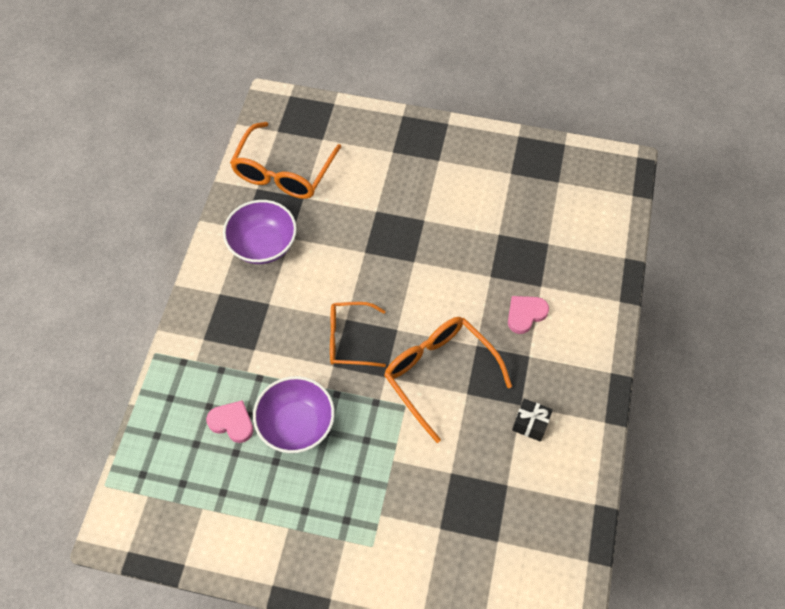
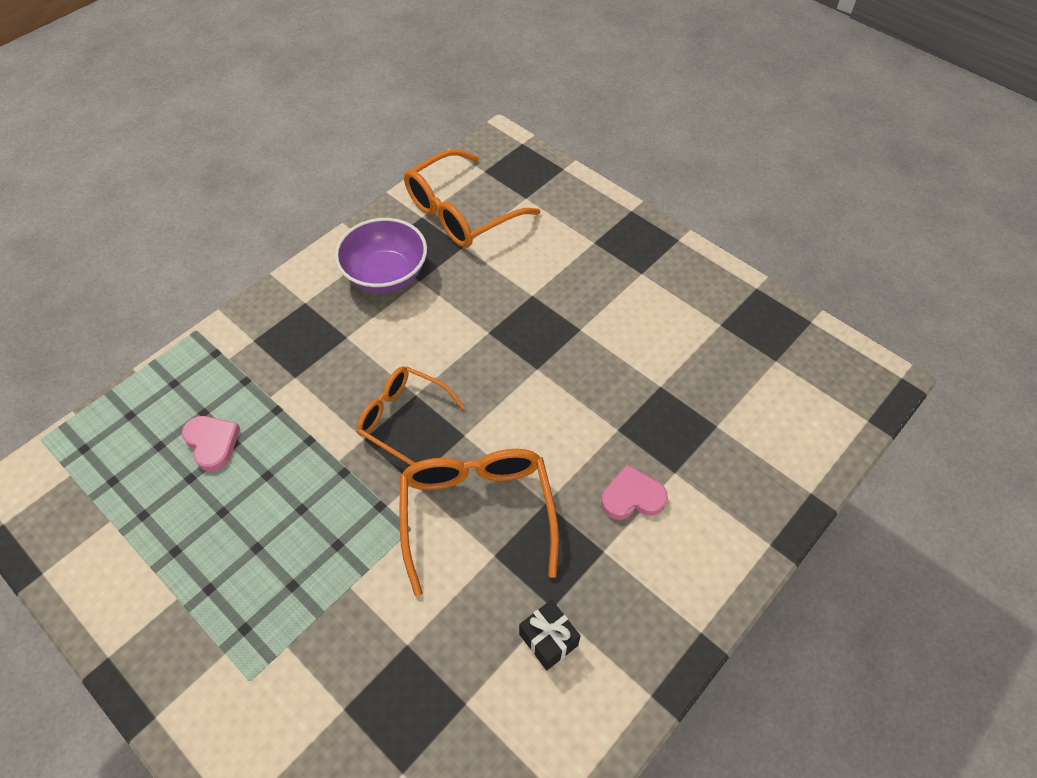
camera: 30 degrees right, 5 degrees down
purple bowl [253,376,335,453] -> none

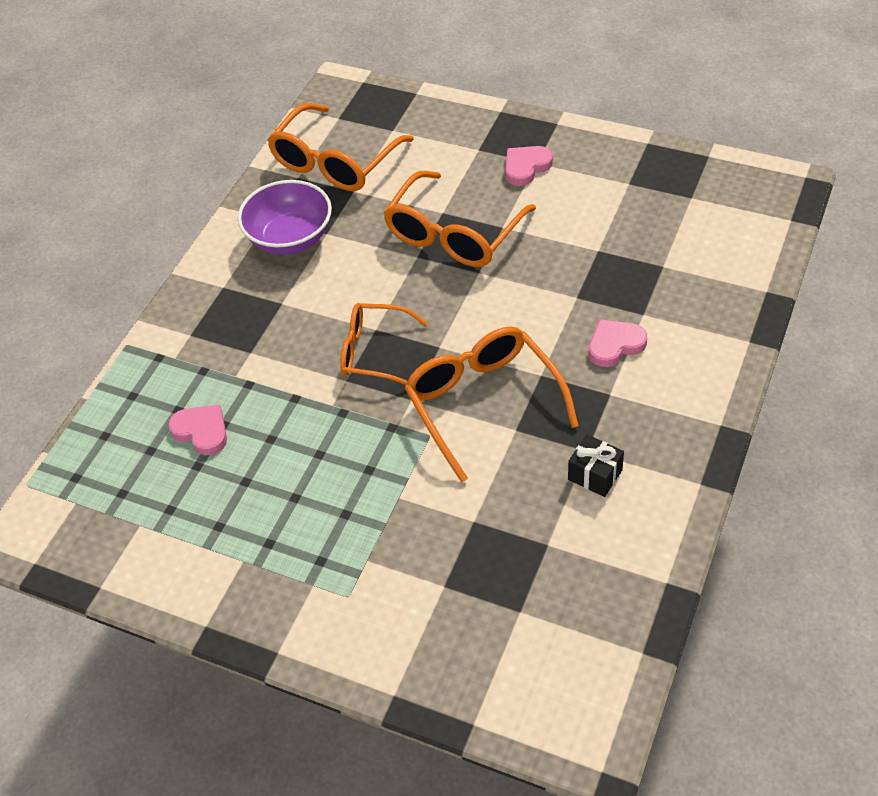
camera: 15 degrees left, 5 degrees down
none -> orange glasses [383,171,536,267]
none -> pink heart [505,146,553,186]

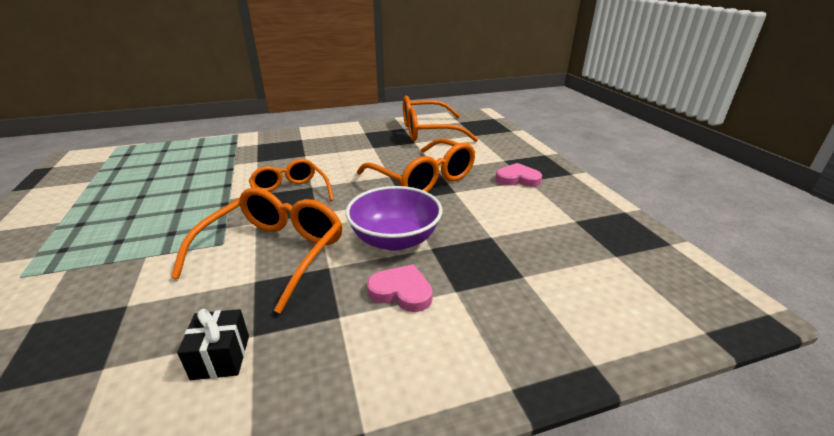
camera: 45 degrees right, 20 degrees down
pink heart [168,405,227,455] -> none
purple bowl [238,180,332,255] -> purple bowl moved to [345,186,442,251]
orange glasses [383,171,536,267] -> orange glasses turned 120 degrees counterclockwise [357,138,475,192]

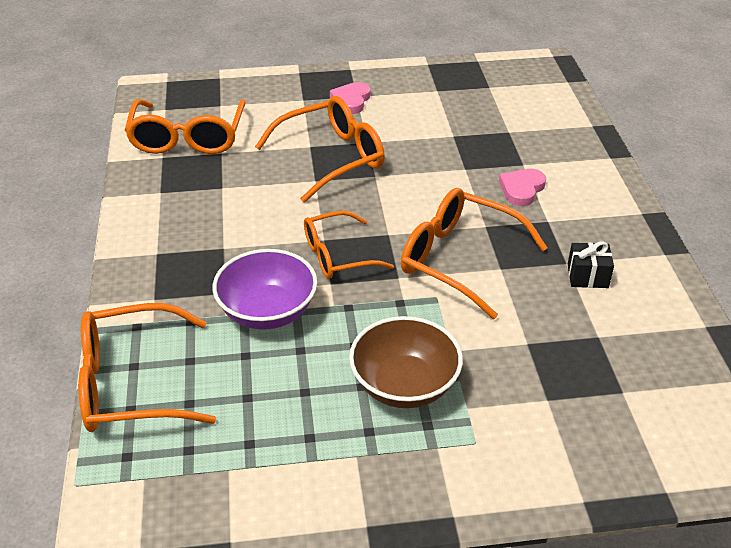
camera: 80 degrees left, 10 degrees up
purple bowl [345,186,442,251] -> purple bowl moved to [213,249,317,330]
none -> orange glasses [79,303,216,432]
none -> brown bowl [349,316,463,408]

